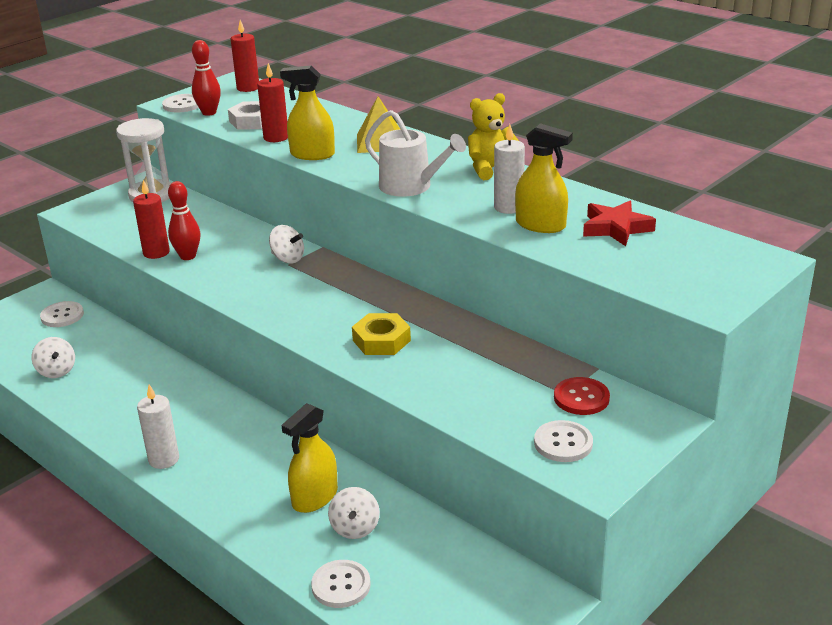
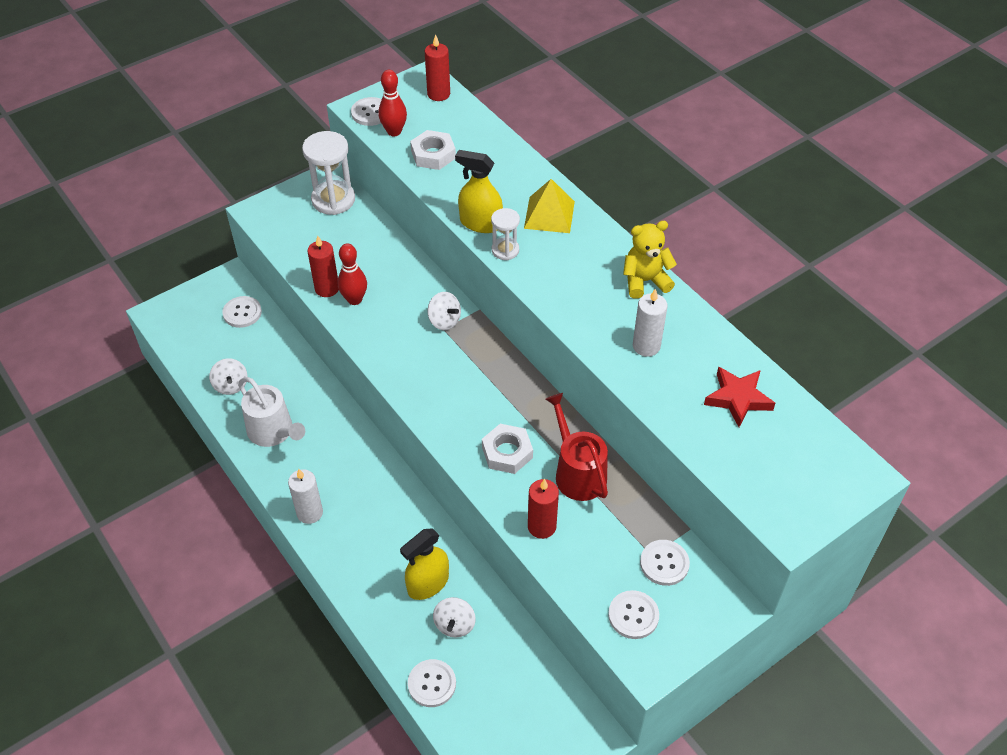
camera: 10 degrees right, 20 degrees up
red candle [257,63,288,142] -> red candle moved to [528,479,559,539]
yellow nut [352,313,411,355] -> white nut [482,424,533,474]
white watering can [365,110,466,197] -> white watering can moved to [238,377,305,447]
yellow spray bottle [515,123,573,233] -> none
red button [554,377,610,415] -> white button [640,540,690,586]
none -> white hourglass [491,208,520,260]
none -> red watering can [545,393,608,501]

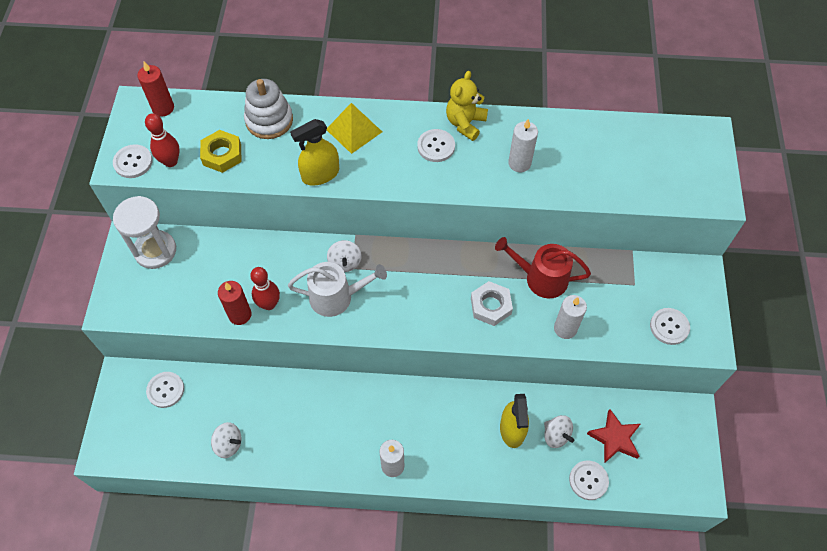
camera: 50 degrees left, 10 degrees up
white watering can [238,377,305,447] -> white watering can moved to [288,262,387,317]
white nut [410,130,456,170] -> yellow nut [200,130,242,173]
white spinning top [428,292,461,330] -> white spinning top turned 90 degrees clockwise [327,240,362,272]
white hourglass [491,208,520,260] -> none
red candle [528,479,559,539] -> white candle [554,295,587,339]
white button [640,540,690,586] -> white button moved to [417,129,455,162]
red star [704,367,775,427] -> red star moved to [587,409,641,463]
none -> white stacking toy [244,79,293,139]

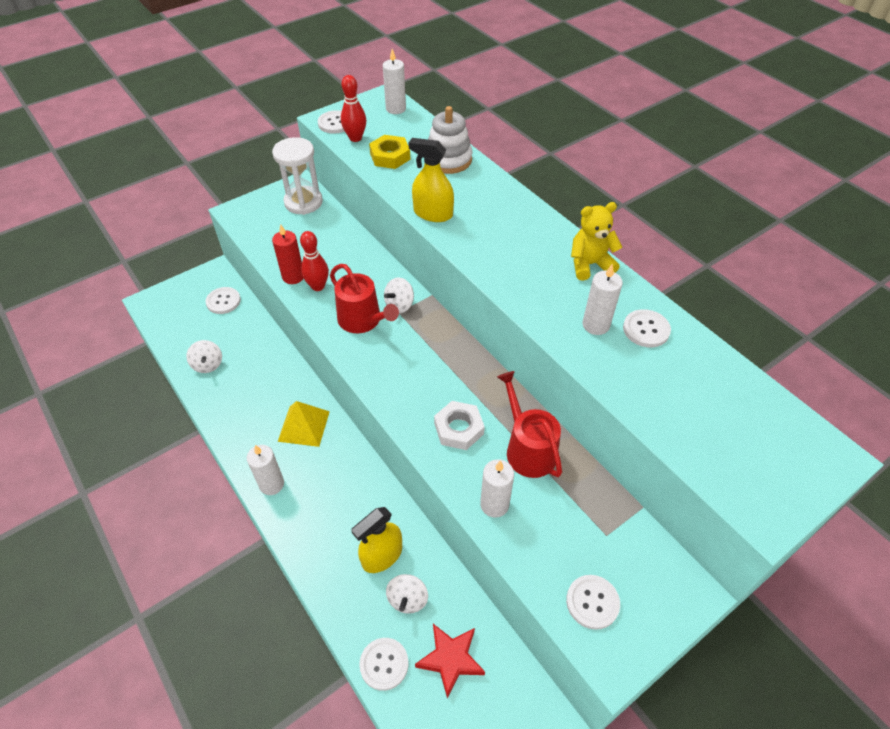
camera: 50 degrees right, 10 degrees down
red candle [137,62,174,117] -> white candle [383,49,406,114]
white watering can [288,262,387,317] -> red watering can [330,264,399,333]
yellow pyramid [327,103,382,154] -> yellow pyramid moved to [278,401,330,447]
white button [417,129,455,162] -> white button moved to [623,309,671,347]

